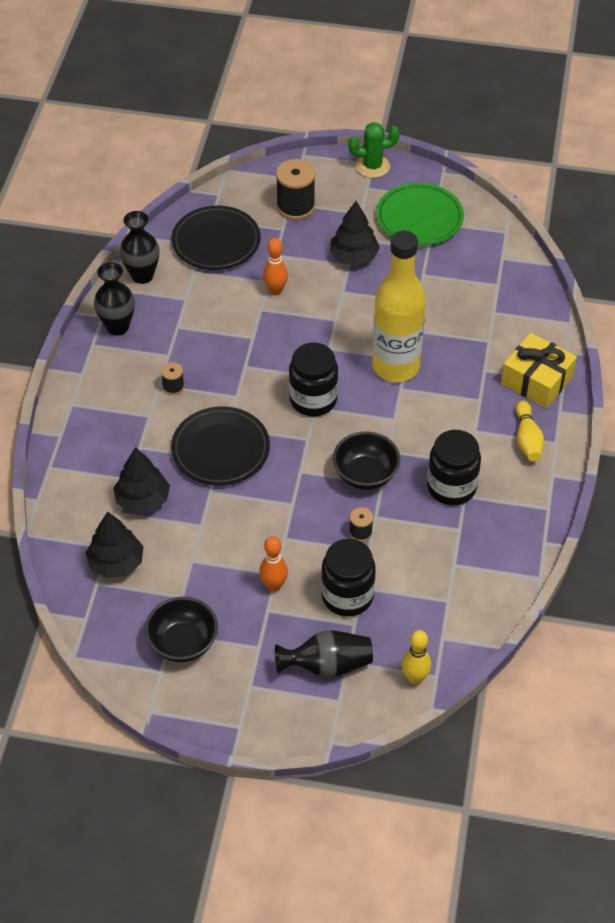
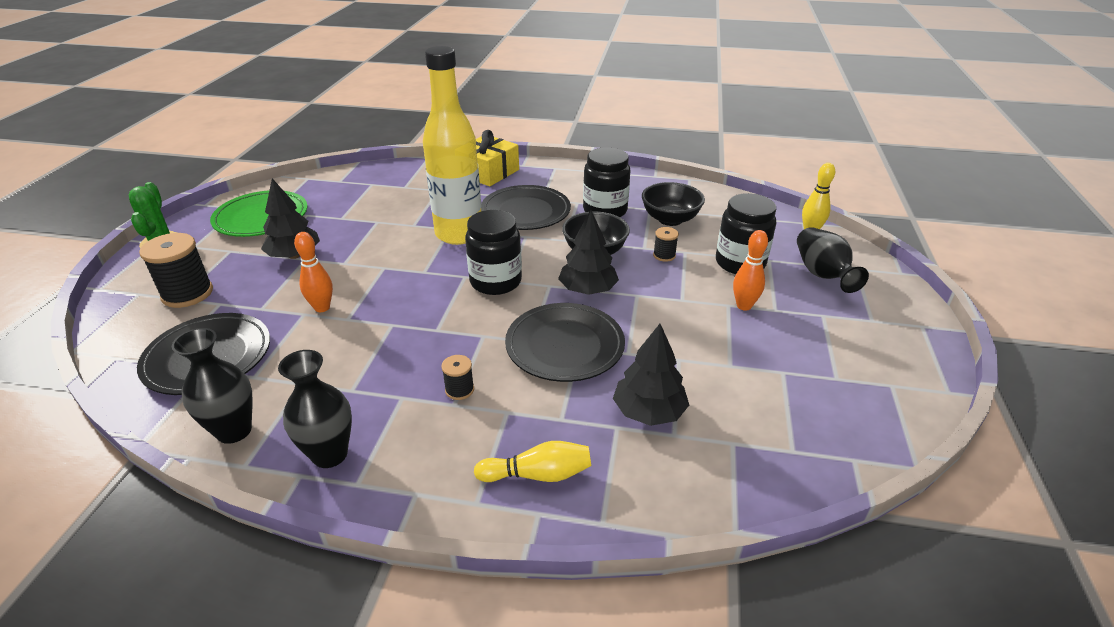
camera: 90 degrees left, 15 degrees down
black tree [85,511,143,578] -> black tree moved to [558,210,619,295]
black bowl [145,597,218,662] -> black bowl moved to [642,182,705,226]
yellow bowling pin [516,401,544,461] -> yellow bowling pin moved to [474,441,591,482]
none -> black plate [481,185,571,230]

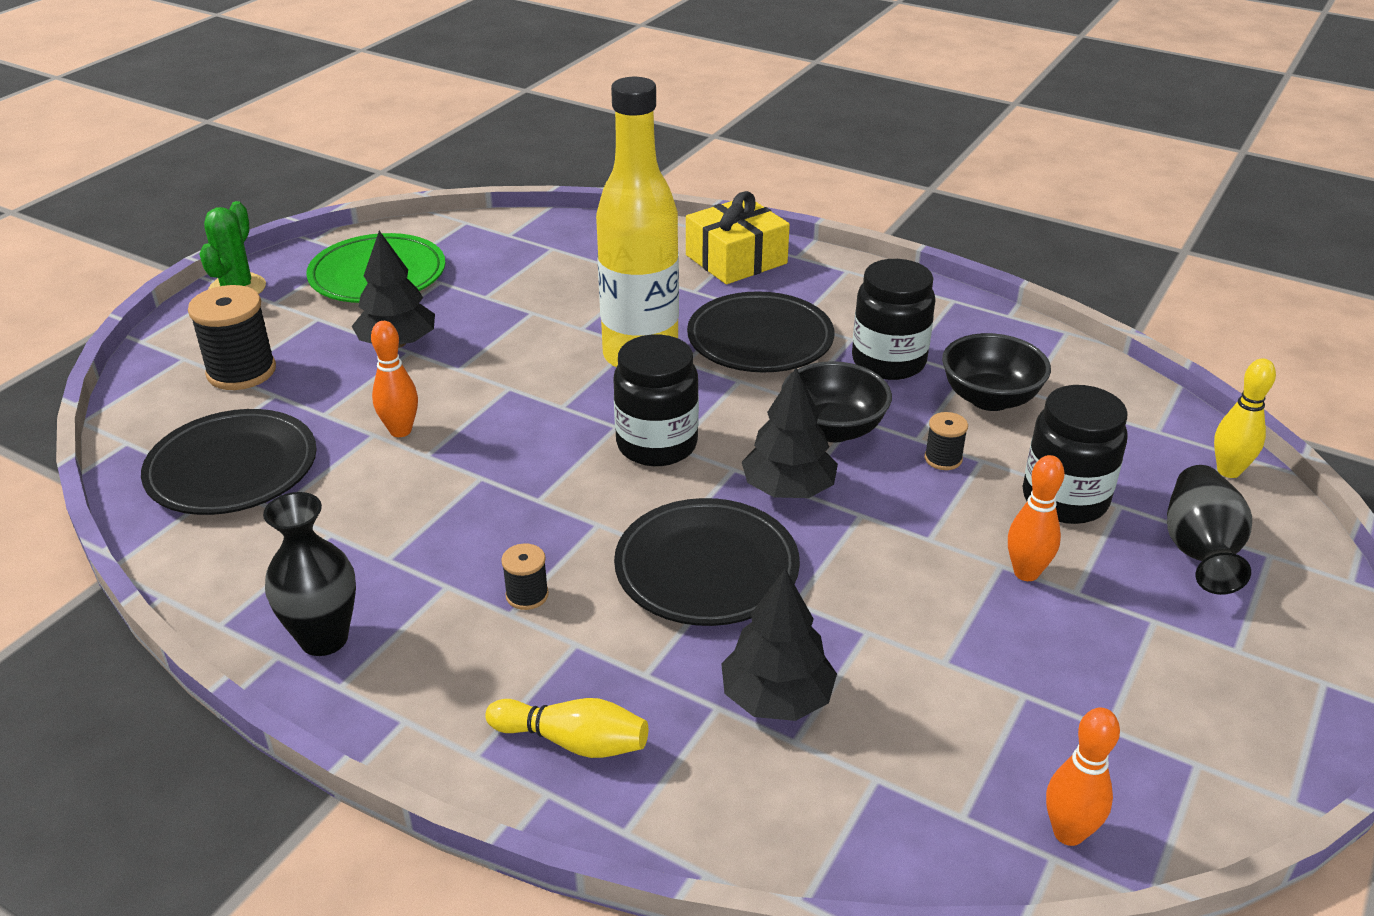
camera: 20 degrees right, 0 degrees up
black vase [172,328,253,444] -> none
none -> orange bowling pin [1046,707,1120,846]

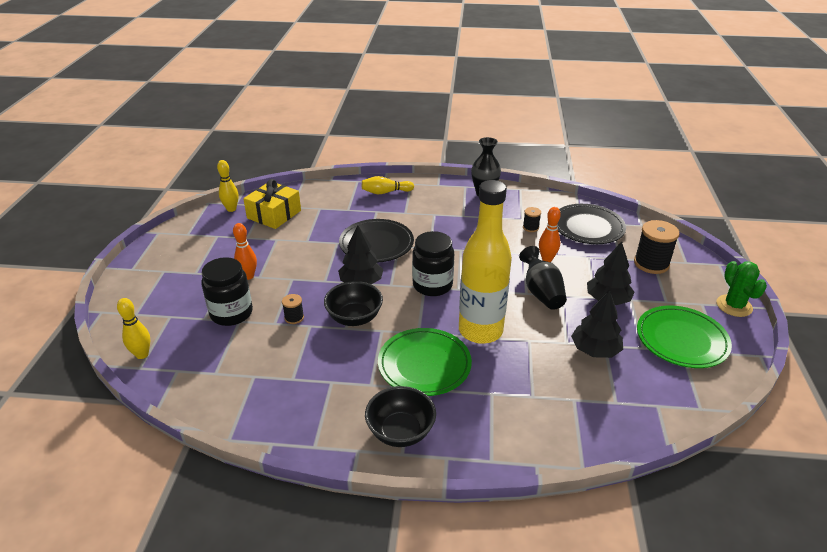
camera: 155 degrees right, 0 degrees up
black spool [501,543,549,610] -> black spool moved to [523,207,541,232]
yellow gift [686,191,790,284] -> yellow gift moved to [243,179,301,229]
black plate [687,291,834,372] -> green plate [378,328,472,396]
black tree [721,569,837,721] -> black tree moved to [571,290,623,358]
black jar [852,259,935,380] -> none
black bowl [942,333,1051,411] -> black bowl moved to [365,386,436,447]
orange bowling pin [1046,707,1120,846] -> yellow bowling pin [217,160,239,212]
black vase [1167,465,1252,595] -> black vase moved to [519,246,567,310]

